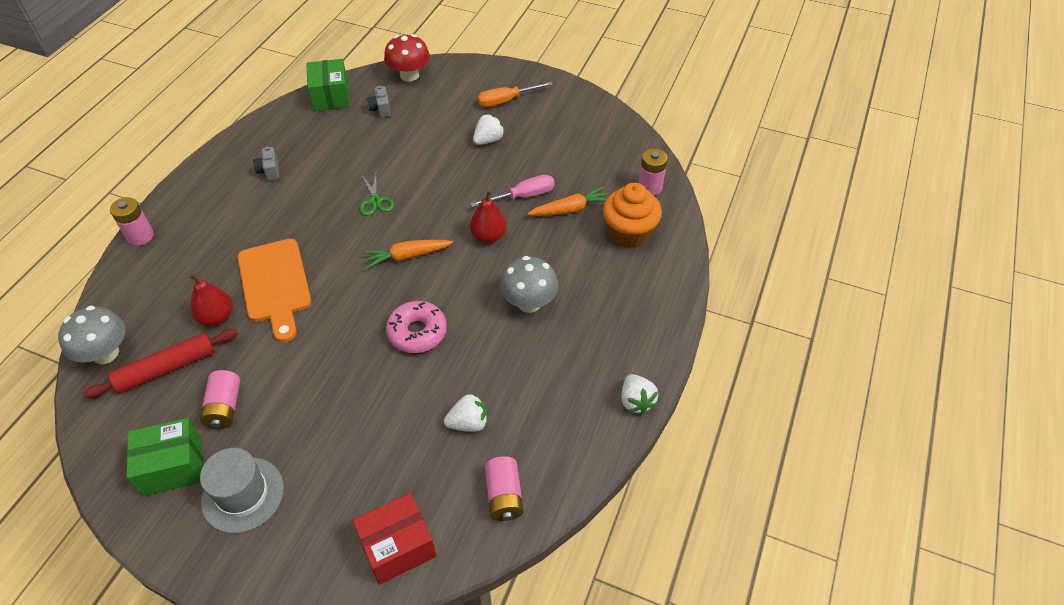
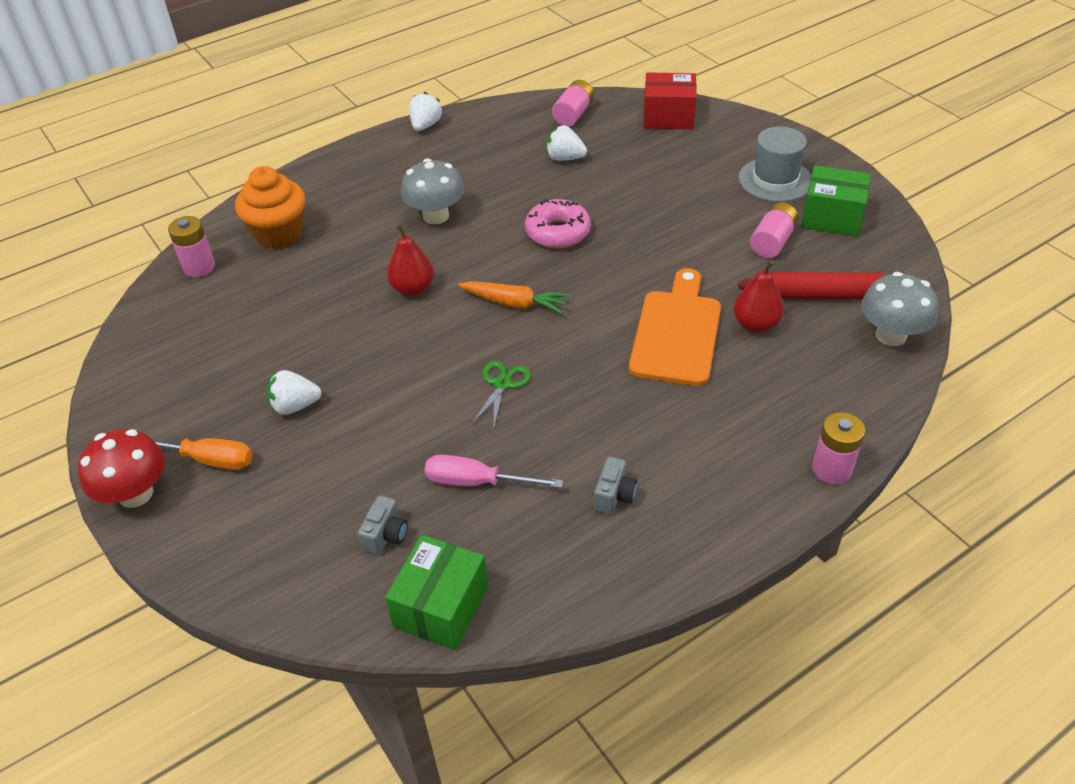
camera: 145 degrees left, 5 degrees down
red mushroom [384,34,430,82] -> red mushroom moved to [78,429,165,508]
pink screwdriver [470,175,555,207] -> pink screwdriver moved to [425,455,563,488]
orange carrot [527,186,608,216] -> none

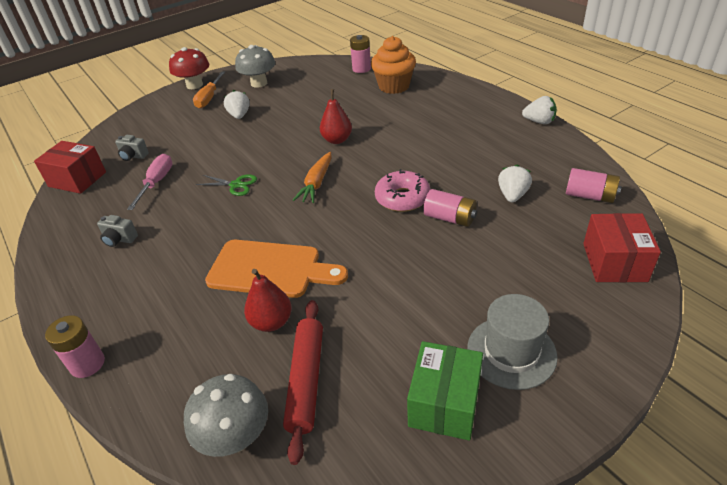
camera: 90 degrees right, 5 degrees down
green box [385,535,488,650] -> red box [34,141,106,194]
grey mushroom [401,158,465,224] -> grey mushroom moved to [235,45,275,88]
pink battery [750,202,799,258] -> pink battery moved to [423,189,477,227]

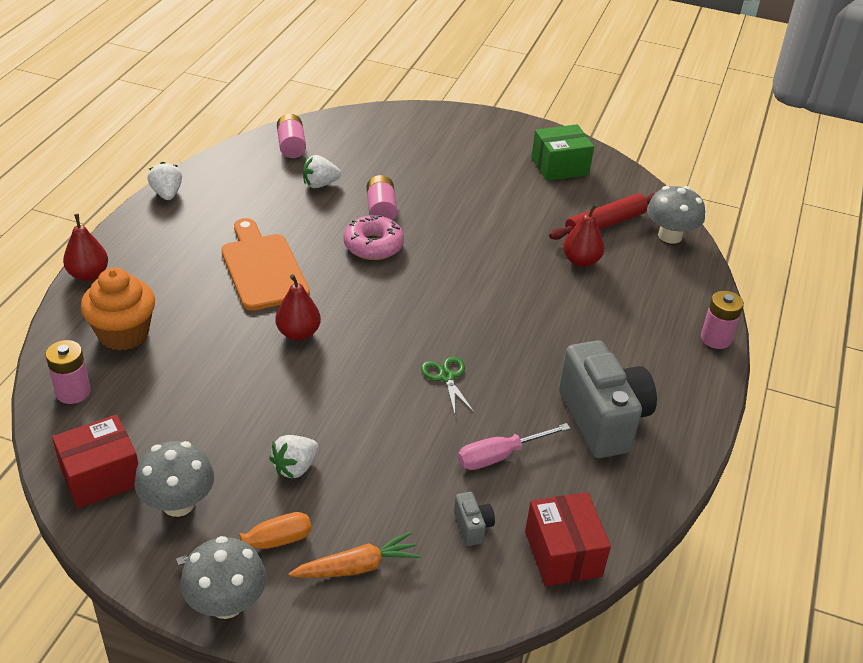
camera: 130 degrees left, 0 degrees up
grey camera [97,215,138,247] -> grey camera [559,340,657,458], size x2.45
red mushroom [169,47,209,89] -> grey mushroom [180,536,266,619]
orange cutting board [205,240,348,298] -> orange cutting board moved to [221,218,310,311]
orange carrot [293,152,332,203] -> orange carrot moved to [288,531,421,578]
grey hat [467,294,558,390] -> none
red box [583,213,661,282] -> red box moved to [52,415,138,508]
none -> red pear [63,214,108,281]

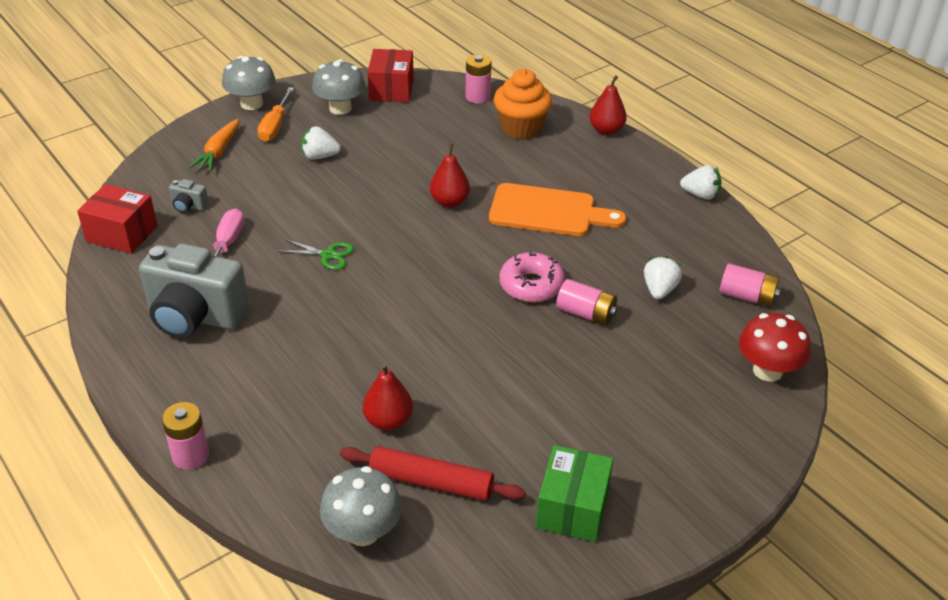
camera: 125 degrees right, 0 degrees up
white strawberry [269,435,318,479] -> white strawberry turned 75 degrees counterclockwise [301,126,341,160]
red rolling pin [549,193,655,240] -> red rolling pin turned 75 degrees counterclockwise [340,446,526,501]
none -> red mushroom [739,313,811,382]

